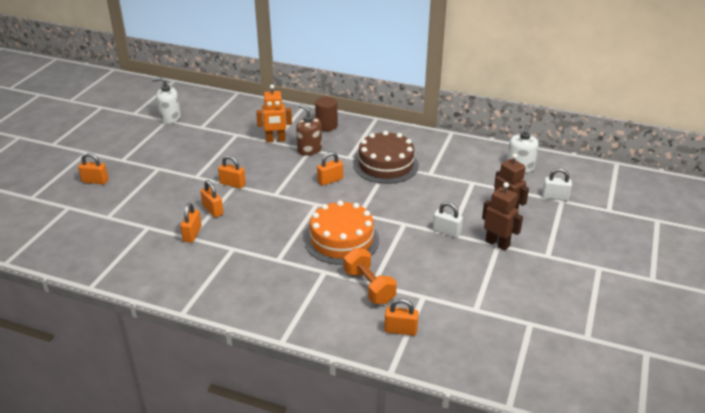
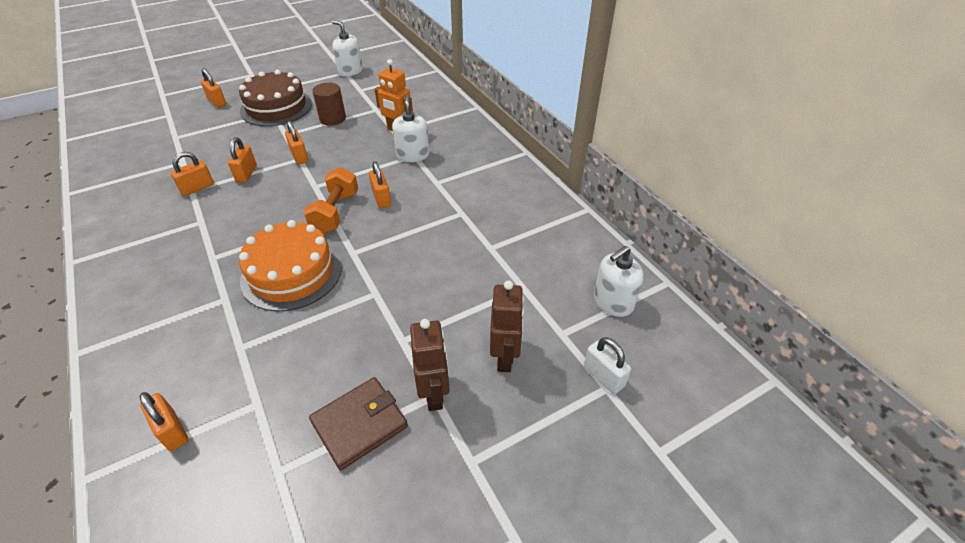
camera: 40 degrees right, 10 degrees up
brown soap dispenser [296,104,322,156] -> white soap dispenser [392,95,429,162]
brown cylinder [315,97,338,131] -> brown cylinder moved to [312,83,346,126]
orange padlock [317,152,343,186] -> orange padlock turned 60 degrees clockwise [369,161,391,208]
orange dumbbell [344,248,397,304] -> orange dumbbell moved to [304,167,358,233]
brown cake [353,131,419,184] -> brown cake moved to [239,70,312,126]
white padlock [433,202,463,238] -> none
none -> brown wallet [309,377,408,470]

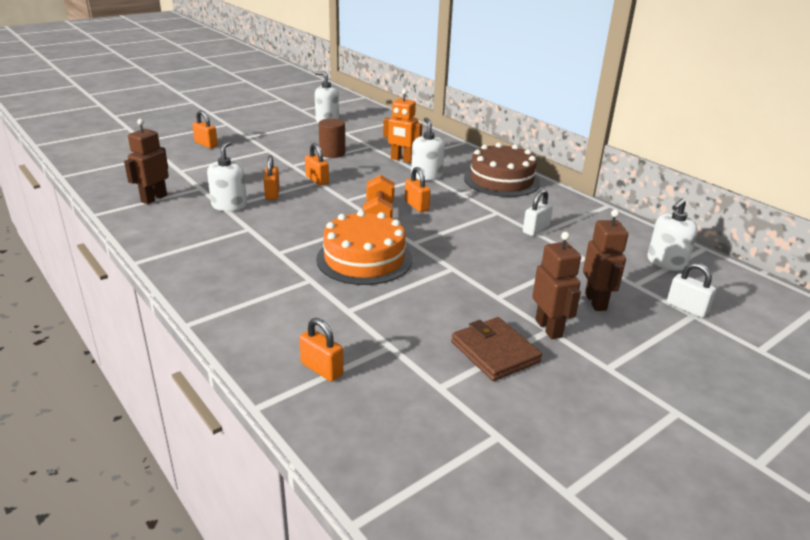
camera: 10 degrees left, 15 degrees down
orange padlock [171,152,214,196] -> white soap dispenser [207,141,247,211]
brown cake [239,70,312,126] -> brown cake moved to [464,143,540,197]
brown wallet [309,377,408,470] -> brown wallet turned 75 degrees counterclockwise [451,317,542,381]
none -> brown robot [124,119,169,204]
none -> white padlock [523,189,553,236]

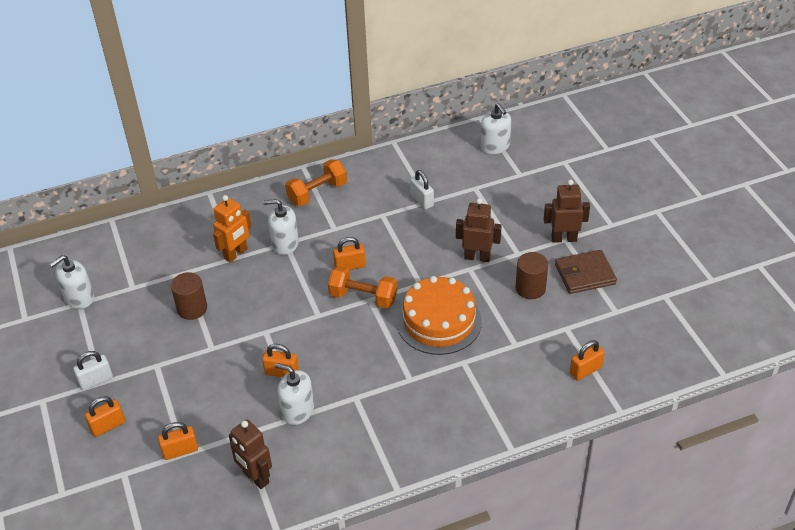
camera: 70 degrees left, 15 degrees up
orange padlock [305,143,329,185] -> orange padlock moved to [158,422,198,460]
brown cake [464,143,540,197] -> orange dumbbell [285,159,347,206]
brown robot [583,209,628,311] -> brown robot moved to [456,198,502,262]
white padlock [667,262,716,318] -> white padlock moved to [73,351,113,390]
none -> brown cylinder [516,252,548,299]

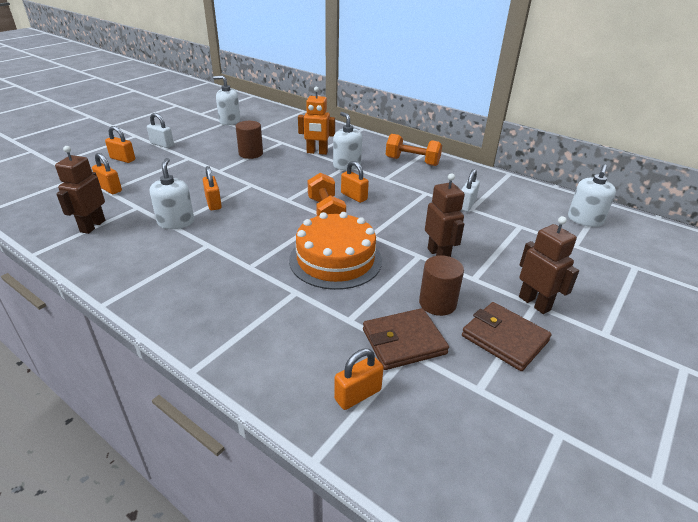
camera: 55 degrees right, 10 degrees down
orange padlock [570,340,605,381] -> orange padlock turned 60 degrees counterclockwise [334,348,384,410]
none -> brown wallet [363,308,449,370]

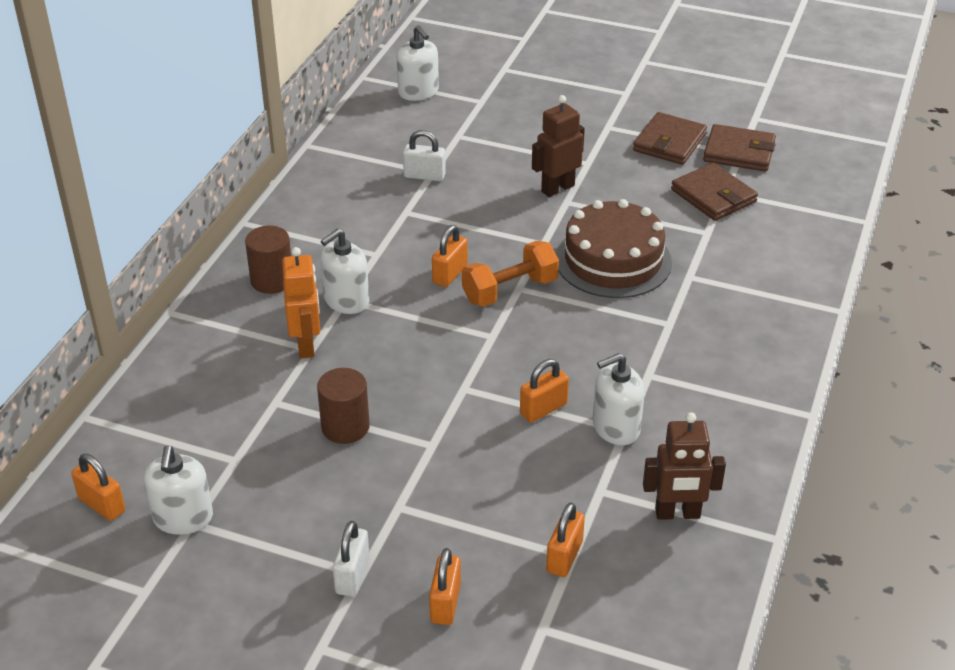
camera: 105 degrees left, 5 degrees up
orange cake [289,212,382,290] -> brown cake [556,199,672,298]
orange padlock [334,348,384,410] -> orange padlock moved to [71,454,125,521]
orange dumbbell [386,134,442,166] -> none
brown cylinder [419,255,464,316] -> brown cylinder moved to [245,226,291,294]
brown robot [519,216,579,314] -> none
white soap dispenser [568,164,616,227] -> white soap dispenser turned 45 degrees clockwise [397,25,439,101]
none -> brown wallet [703,124,776,172]

